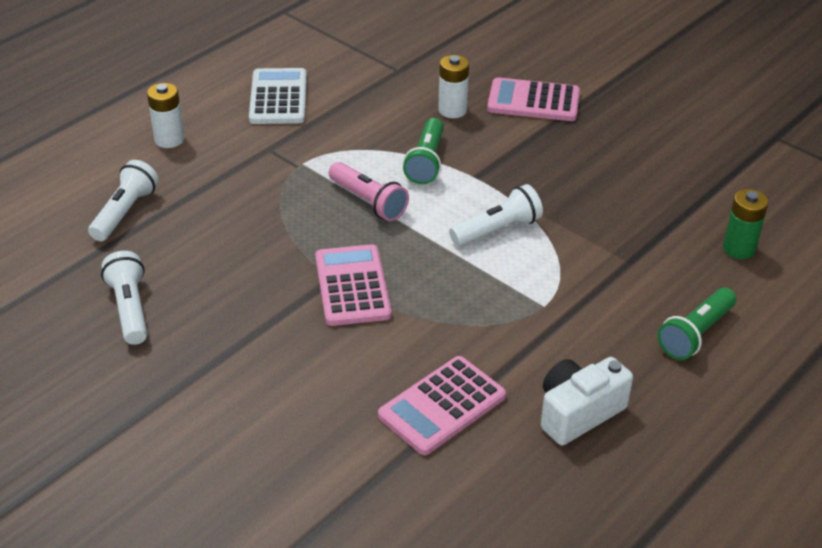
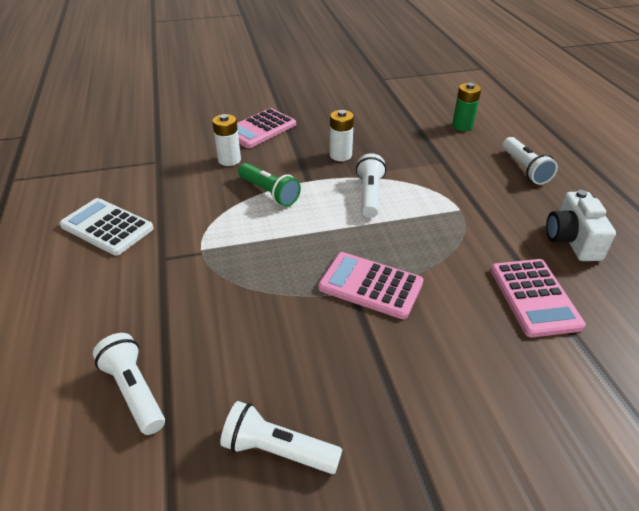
camera: 55 degrees left, 0 degrees up
white battery [147,83,184,148] -> white battery moved to [330,110,354,161]
pink flashlight [329,162,409,221] -> none
green flashlight [657,287,736,360] -> white flashlight [503,137,558,185]

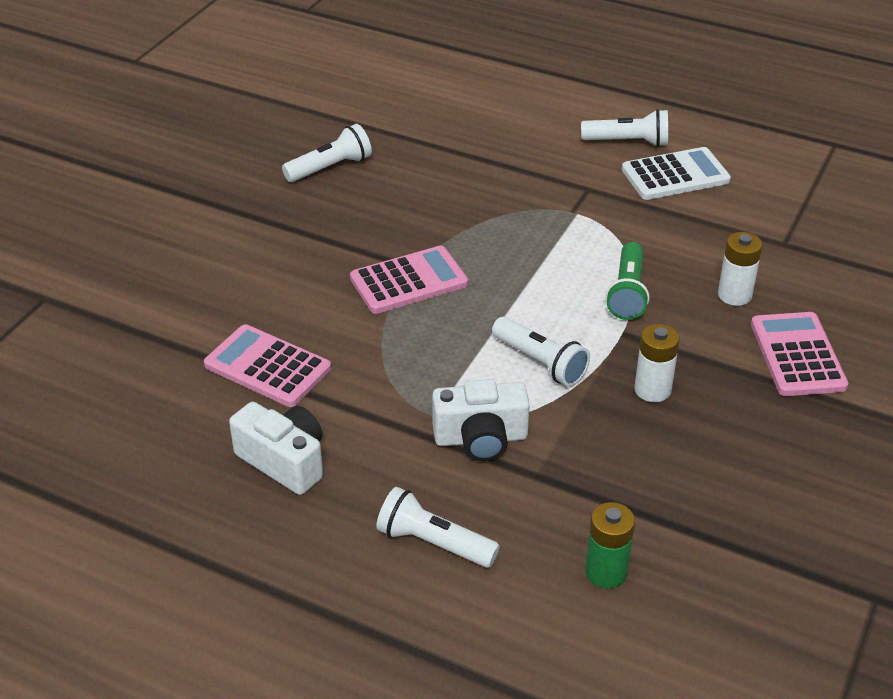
camera: 130 degrees right, 0 degrees up
white flashlight [93,333,165,435] -> white flashlight moved to [581,109,668,147]
green flashlight [238,163,301,207] -> green flashlight turned 75 degrees counterclockwise [606,242,649,320]
none -> white camera [432,379,530,461]

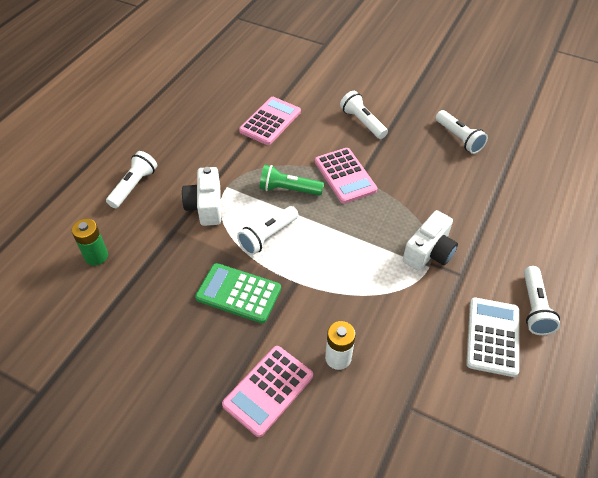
camera: 90 degrees right, 10 degrees up
white camera [229,402,323,495] -> white camera moved to [403,210,458,271]
green flashlight [606,242,649,320] -> green flashlight moved to [260,165,324,196]
white calculator [622,147,731,200] -> white calculator turned 150 degrees counterclockwise [466,298,519,377]
white battery [635,324,679,402] -> green calculator [195,263,281,323]
pink calculator [751,312,848,396] -> pink calculator turned 135 degrees clockwise [222,346,313,437]
none -> white flashlight [340,91,388,139]

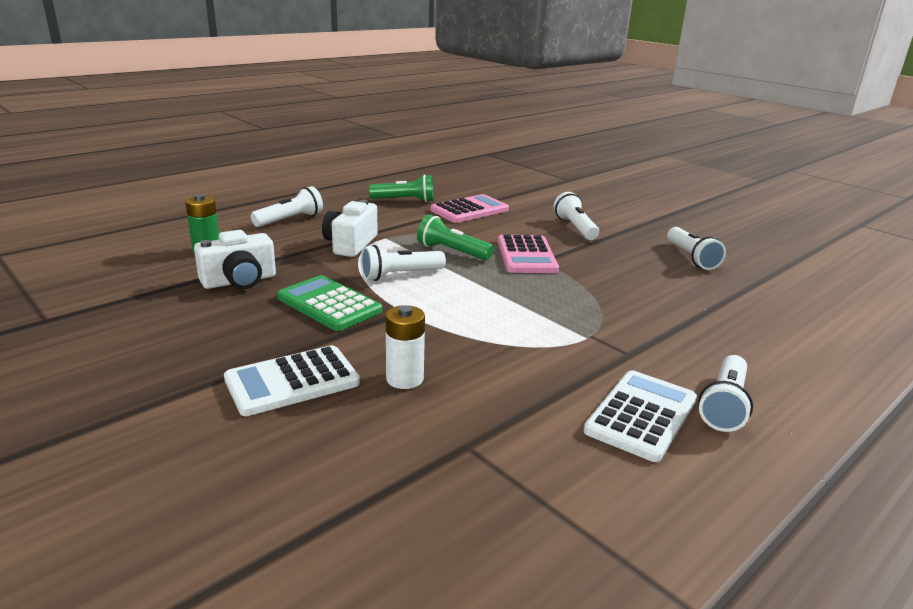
camera: 20 degrees right, 25 degrees down
pink calculator [222,346,313,437] -> white calculator [224,345,360,416]
white camera [403,210,458,271] -> white camera moved to [194,230,276,289]
none -> green flashlight [369,175,434,202]

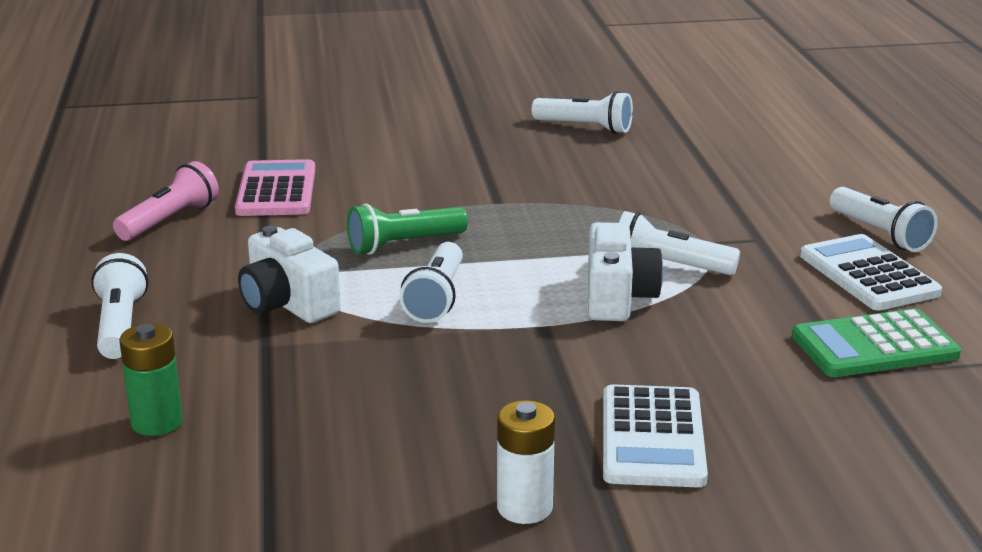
camera: 55 degrees left, 0 degrees up
white camera [194,230,276,289] -> white camera moved to [588,222,663,321]
green calculator [277,275,382,331] -> green calculator moved to [792,309,961,377]
green flashlight [369,175,434,202] -> pink flashlight [113,161,219,241]
white battery [386,305,425,389] -> white battery moved to [497,400,555,524]
pink calculator [498,235,559,273] -> none
white flashlight [553,192,599,240] -> white flashlight moved to [619,211,740,275]

